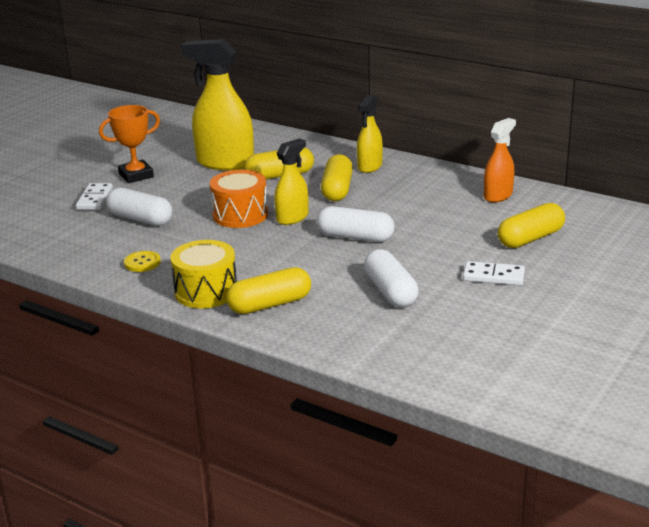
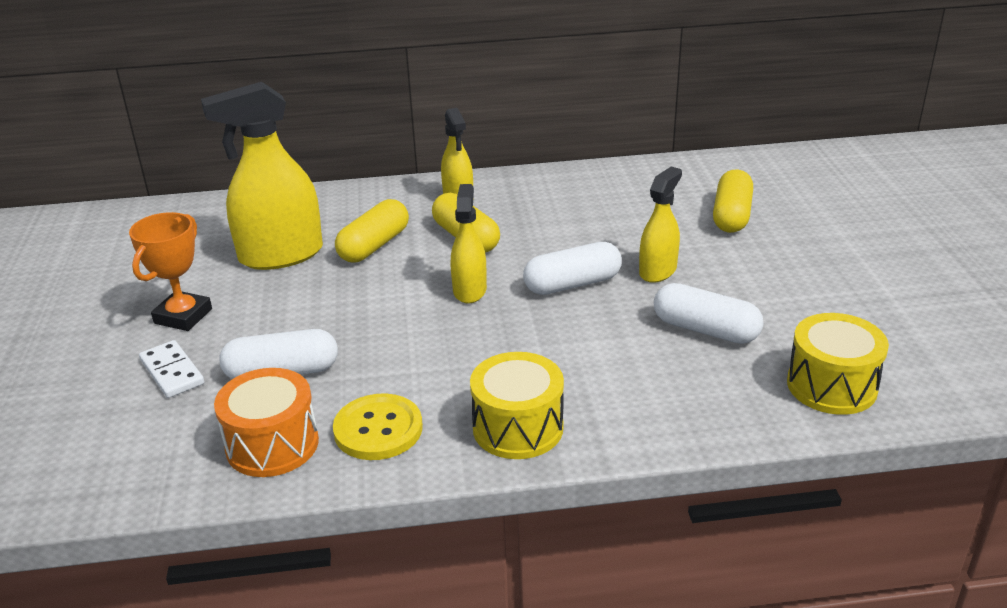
camera: 40 degrees left, 5 degrees up
yellow button [124,251,161,272] -> yellow button [333,393,423,460], size x1.61
orange drum [210,170,268,228] -> orange drum moved to [214,368,319,477]
yellow capsule [226,267,311,314] -> none
white domino [463,261,525,285] -> none
orange spray bottle [484,118,516,203] -> none
none -> yellow spray bottle [639,167,682,283]
none -> yellow drum [787,313,889,415]

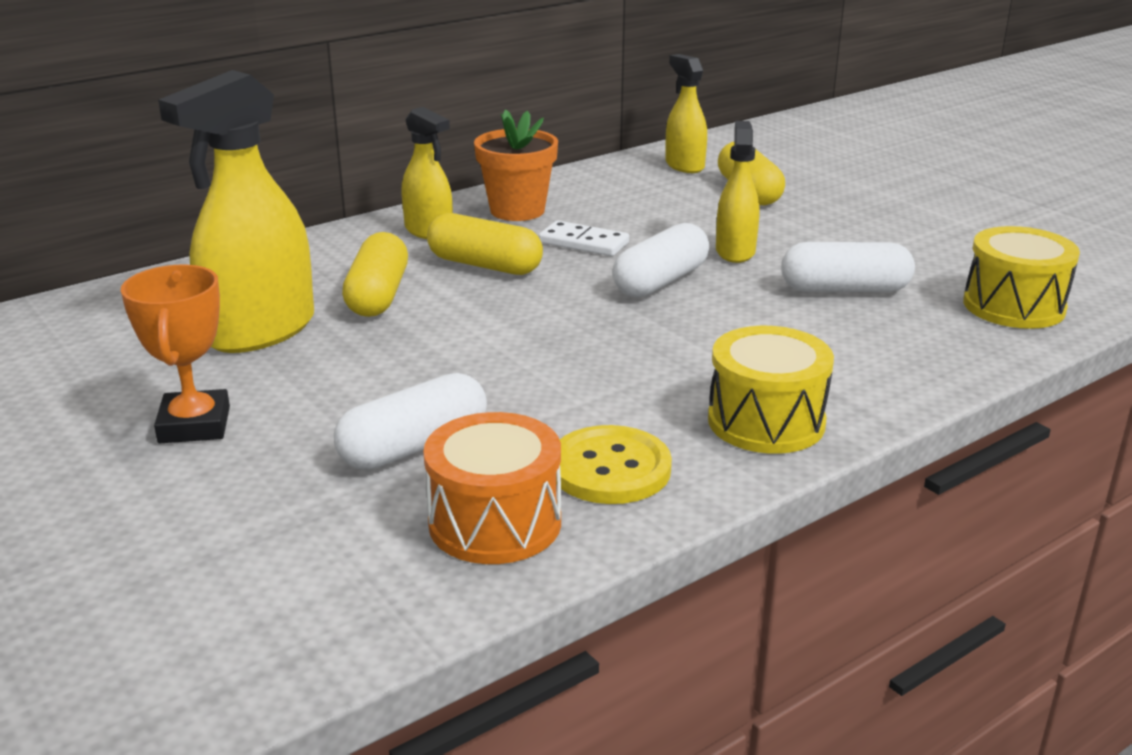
camera: 30 degrees left, 5 degrees down
white domino [139,340,204,398] -> white domino moved to [539,221,629,256]
yellow spray bottle [451,184,487,304] -> yellow spray bottle moved to [665,54,707,173]
none -> orange flower pot [474,109,558,221]

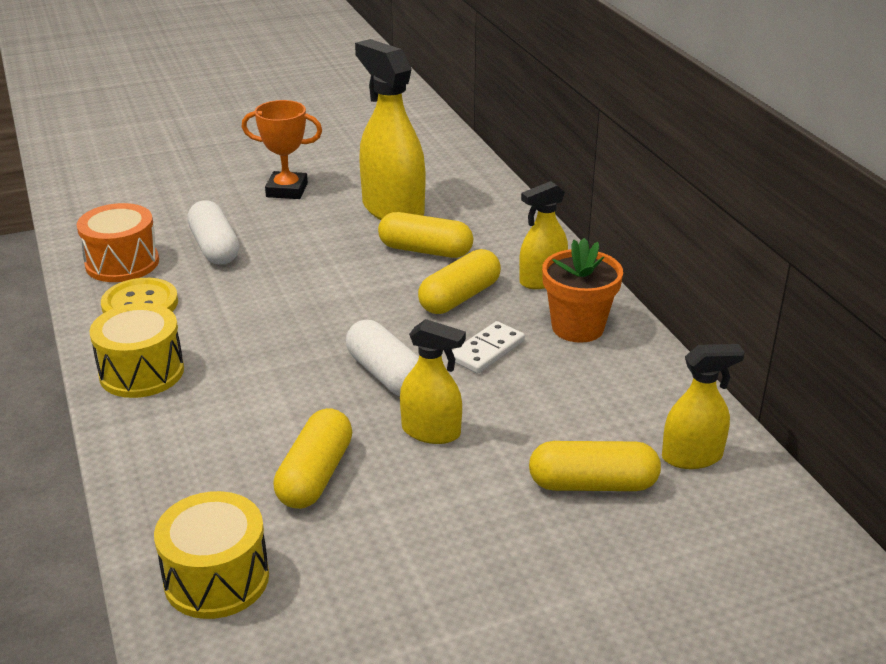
camera: 105 degrees right, 5 degrees up
white capsule [781,242,915,292] -> yellow capsule [273,408,352,509]

